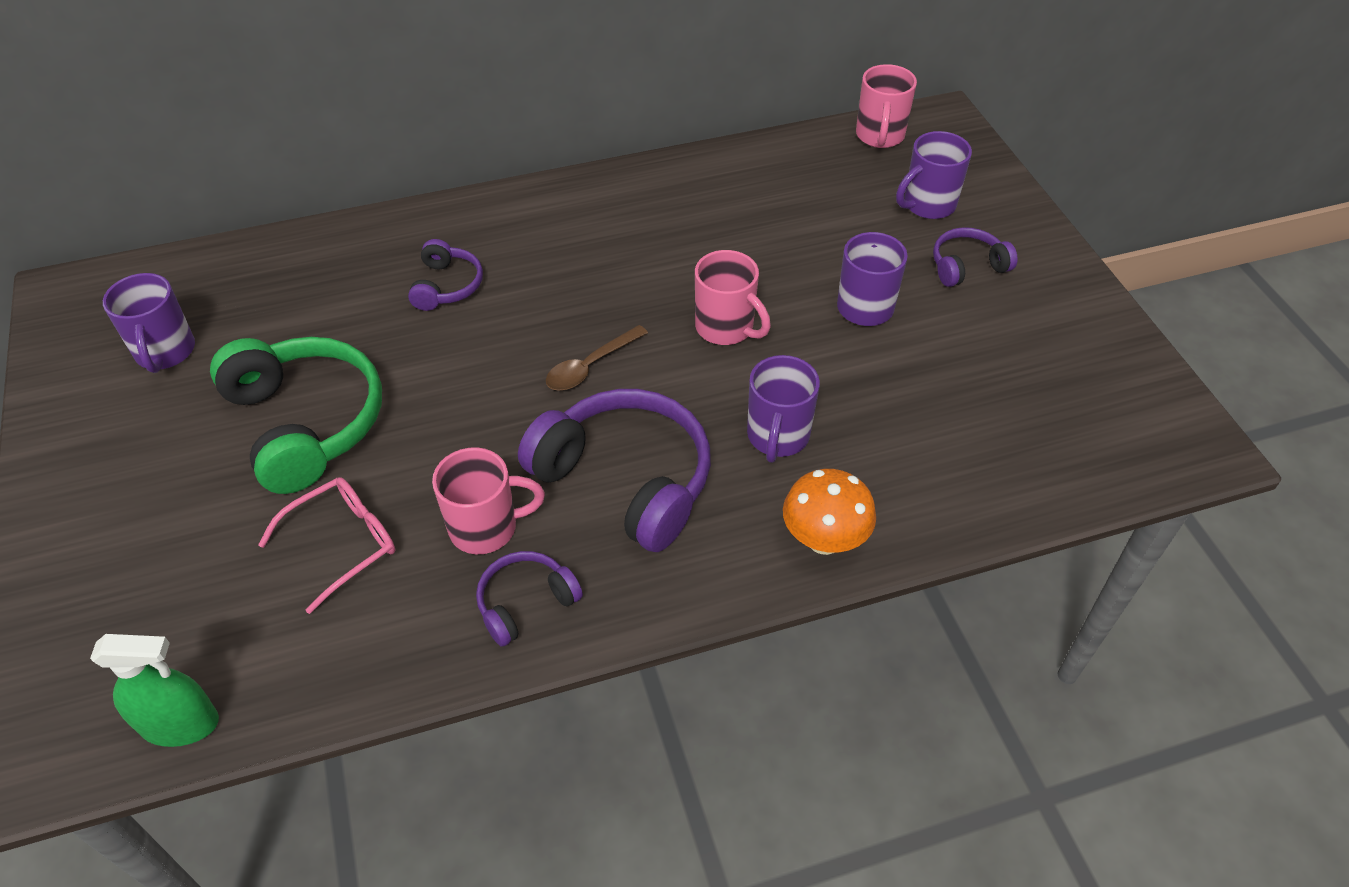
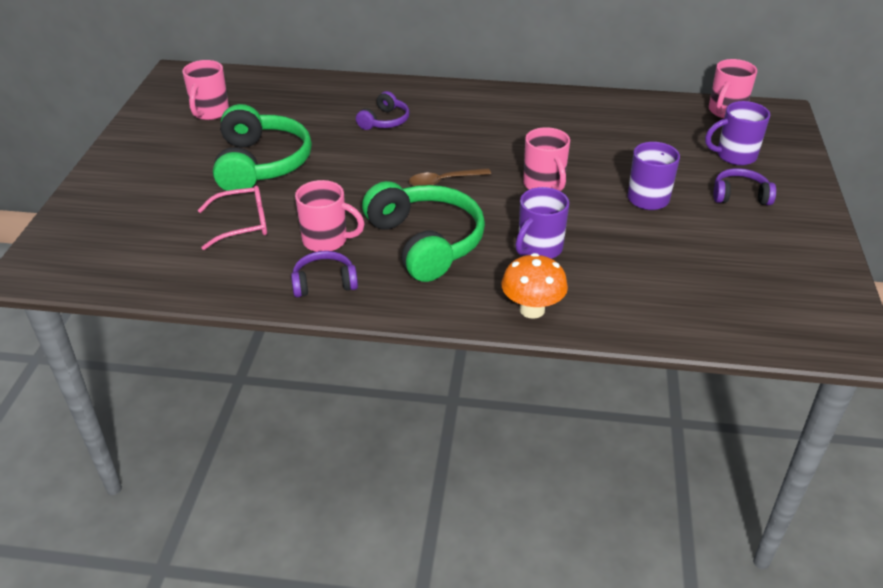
camera: 25 degrees right, 10 degrees down
green spray bottle [90,634,219,747] -> none
purple mug [103,273,195,373] -> pink mug [182,60,229,120]
purple headphones [518,389,711,552] -> green headphones [362,181,485,282]

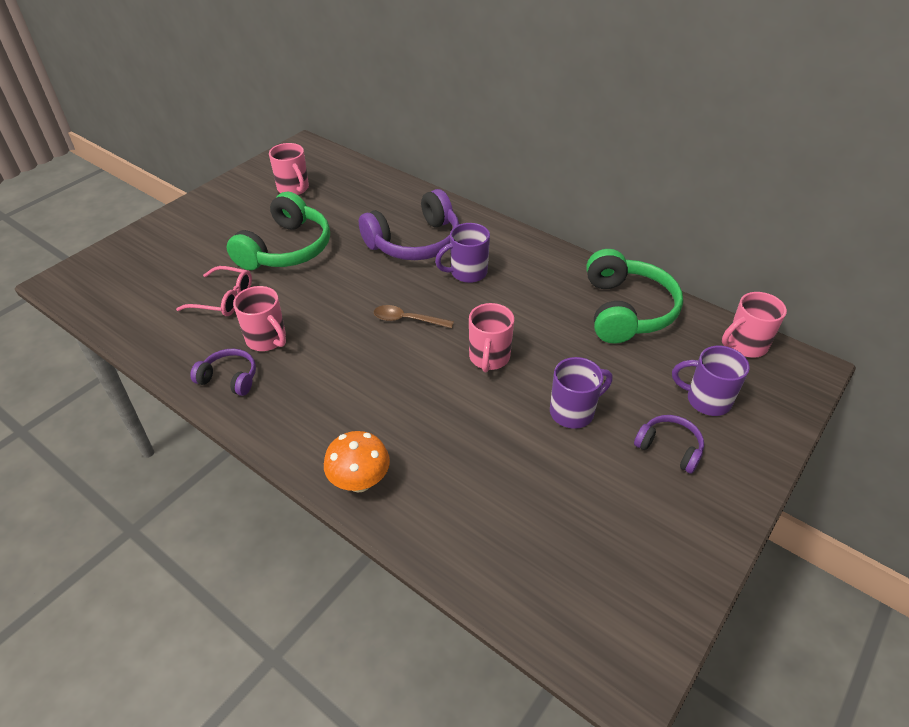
camera: 30 degrees right, 5 degrees up
pink mug [182,60,229,120] -> pink mug turned 75 degrees counterclockwise [269,143,309,195]
purple headphones [356,91,410,130] -> purple headphones [359,189,459,260], size x1.95
green headphones [362,181,485,282] -> green headphones moved to [586,249,683,344]
purple mug [515,187,569,259] -> purple mug moved to [435,223,490,283]

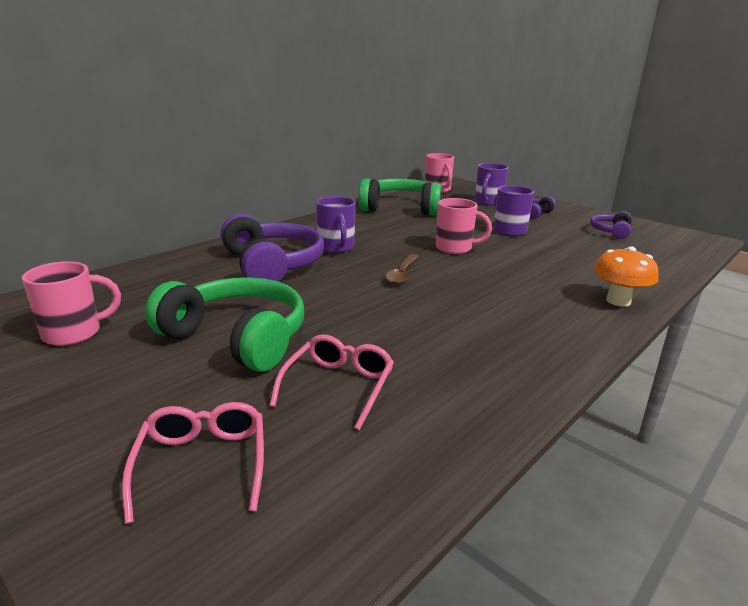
camera: 85 degrees left, 20 degrees down
purple headphones [190,349,256,396] -> purple headphones moved to [590,211,632,239]
pink mug [233,286,286,351] -> none
none -> pink glasses [122,402,264,524]

